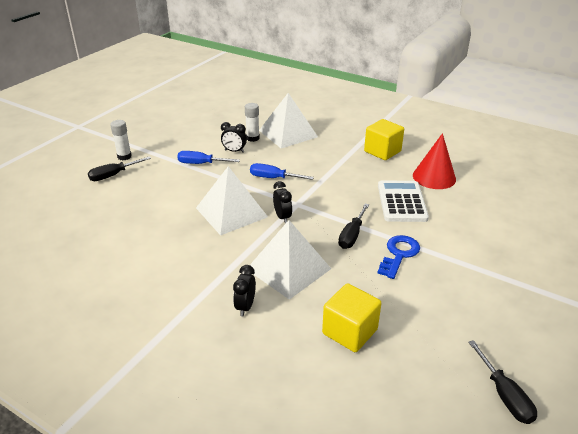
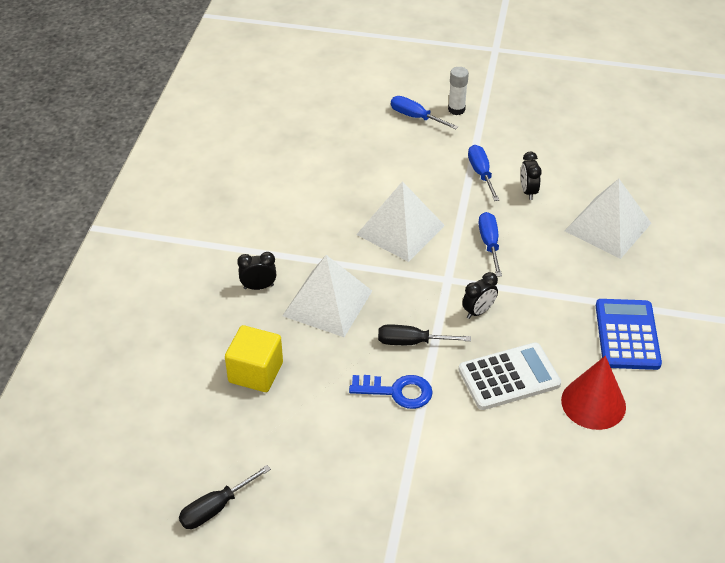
camera: 70 degrees right, 10 degrees up
black screwdriver [88,157,151,181] -> blue screwdriver [391,96,458,129]
white glue stick [245,103,260,142] -> none
black clock [273,181,292,224] -> black clock moved to [462,272,498,319]
yellow cube [364,119,404,160] -> blue calculator [596,299,662,370]

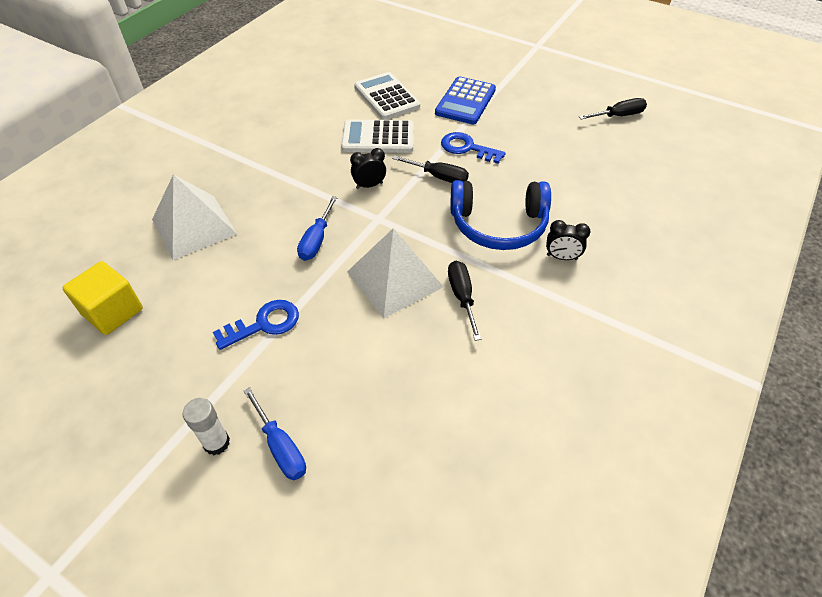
camera: 160 degrees left, 5 degrees up
yellow cube [225,325,283,392] -> yellow cube moved to [63,261,143,335]
white pyramid [283,255,372,337] -> blue headphones [451,180,551,250]
blue screwdriver [468,145,499,201] -> blue key [213,300,299,350]
black clock [521,152,542,200] -> none
red cone [561,356,626,430] -> none
blue calculator [596,299,662,370] -> blue calculator moved to [435,76,496,124]
none -> white calculator [354,72,420,120]
none -> black screwdriver [448,261,481,341]

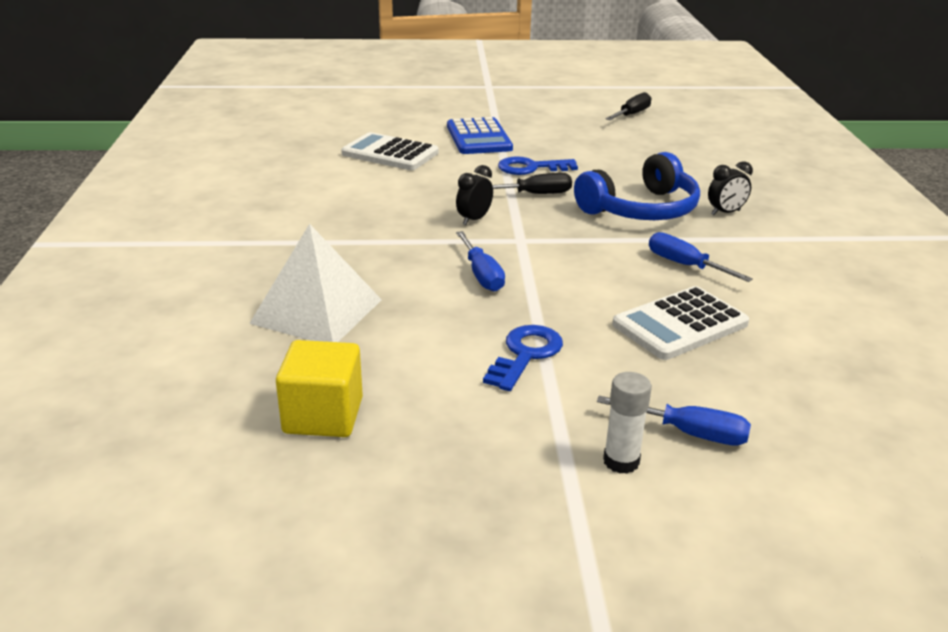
camera: 35 degrees left, 20 degrees down
white calculator [341,120,414,153] -> white calculator moved to [612,286,749,360]
white pyramid [347,228,444,319] -> none
black screwdriver [448,261,481,341] -> blue screwdriver [649,232,753,282]

